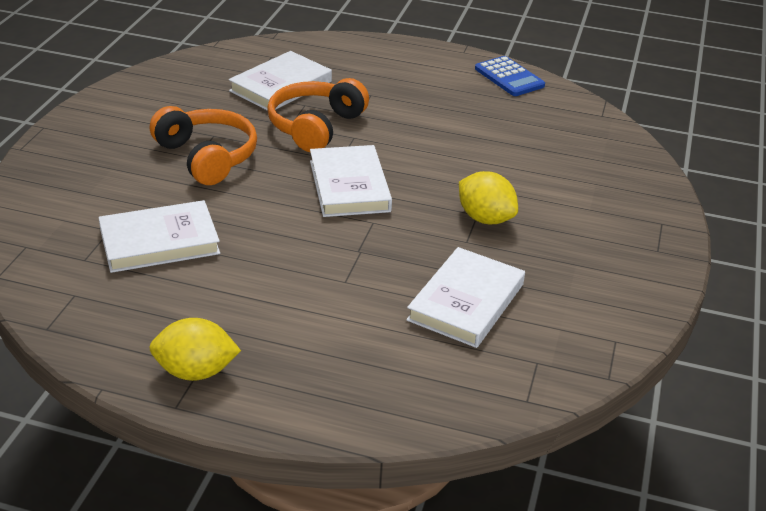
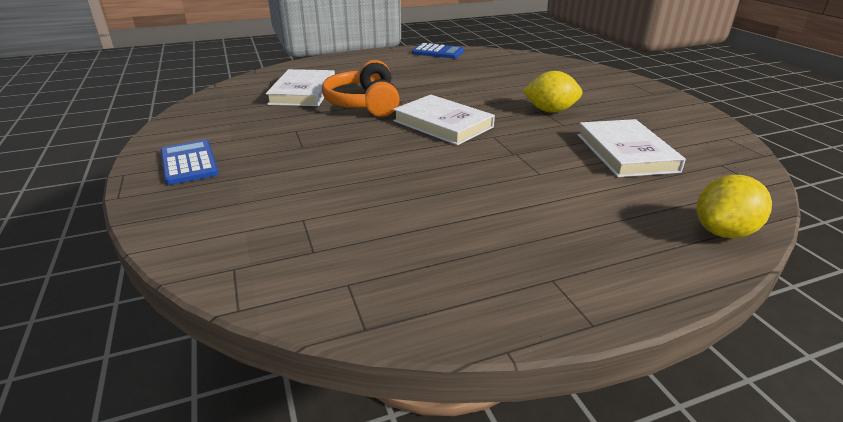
camera: 35 degrees left, 5 degrees down
white book [99,200,220,273] -> none
yellow lemon [149,318,241,381] -> yellow lemon moved to [697,175,772,238]
orange headphones [150,106,257,185] -> none
none -> blue calculator [161,140,219,185]

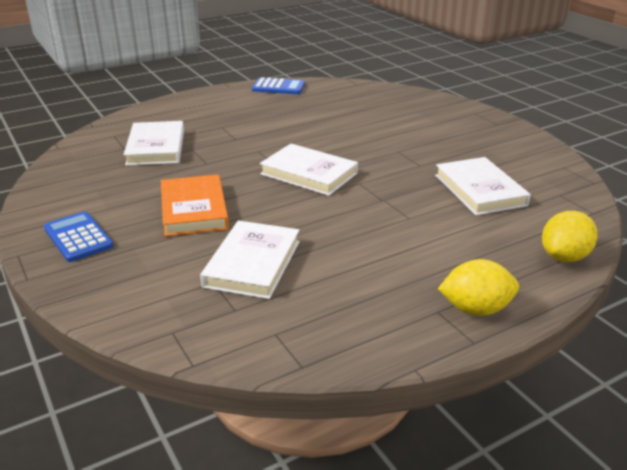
camera: 10 degrees left, 0 degrees up
orange headphones [322,60,399,117] -> none
yellow lemon [522,71,582,112] -> yellow lemon moved to [438,259,519,316]
none -> orange book [161,174,229,236]
none -> white book [200,221,300,299]

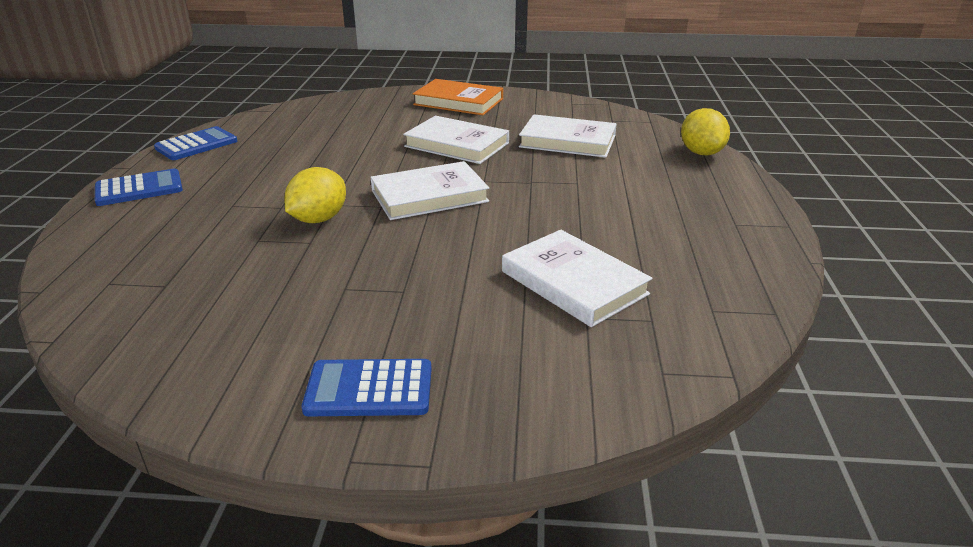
camera: 55 degrees left, 0 degrees up
white book [124,121,184,166] -> white book moved to [403,116,509,164]
orange book [161,174,229,236] -> orange book moved to [413,79,503,115]
yellow lemon [438,259,519,316] -> yellow lemon moved to [284,167,346,223]
none -> blue calculator [95,168,183,206]

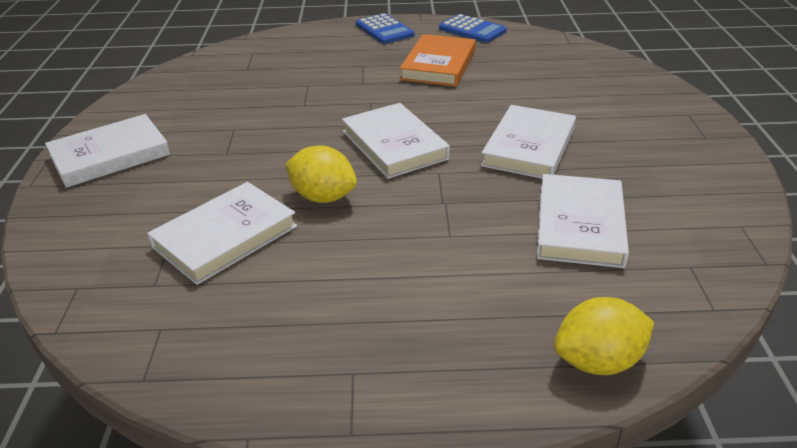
camera: 85 degrees right, 5 degrees up
yellow lemon [284,167,346,223] -> yellow lemon moved to [285,145,357,203]
blue calculator [302,359,432,416] -> white book [45,114,170,188]
orange book [413,79,503,115] -> orange book moved to [400,34,476,87]

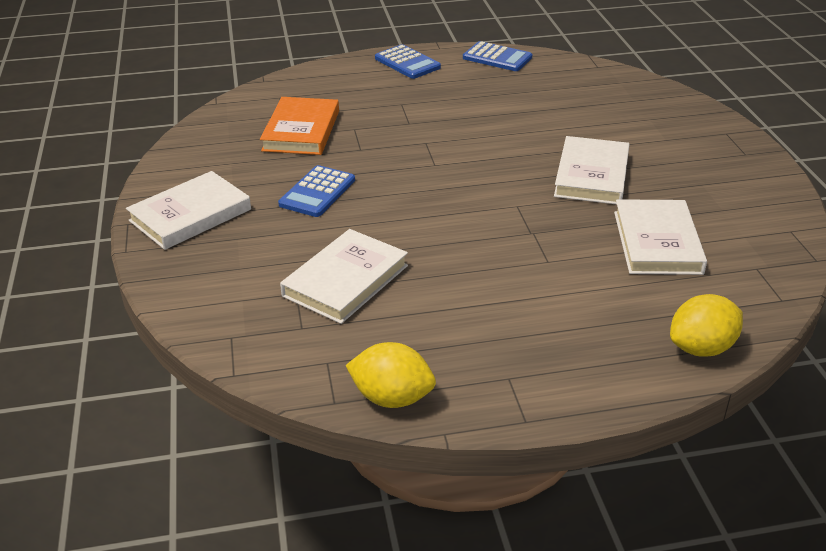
camera: 10 degrees left, 0 degrees up
yellow lemon [285,145,357,203] -> yellow lemon moved to [346,342,436,408]
white book [342,103,450,179] -> none
orange book [400,34,476,87] -> orange book moved to [260,97,339,155]
none -> blue calculator [278,165,355,217]

